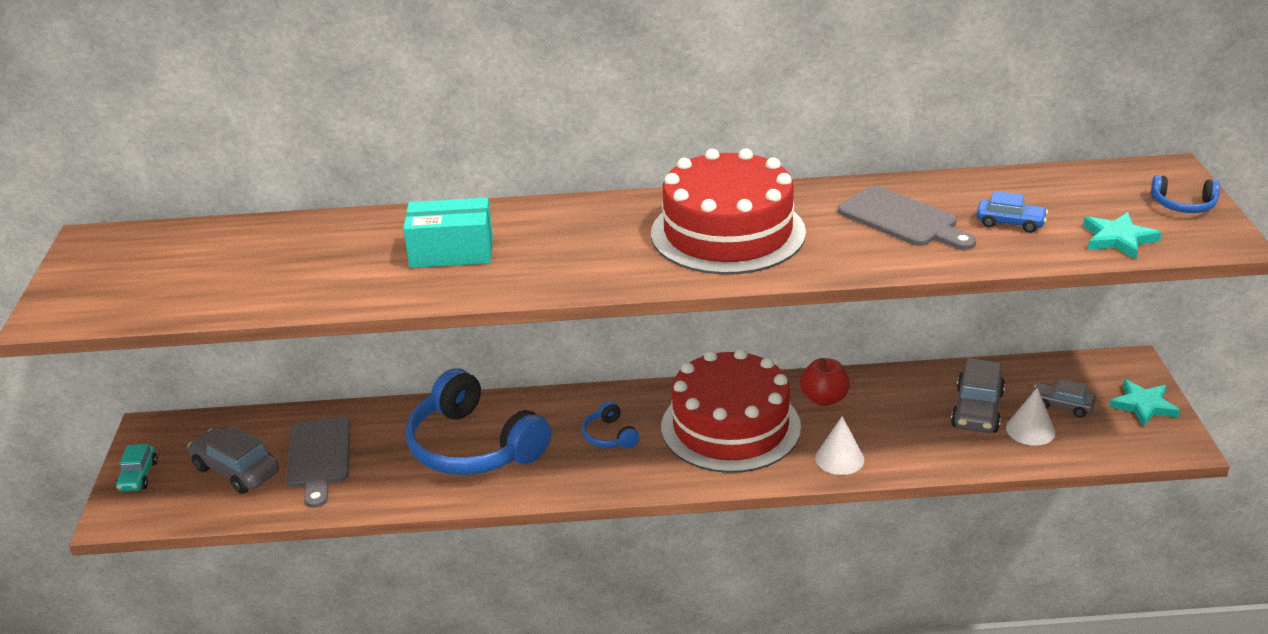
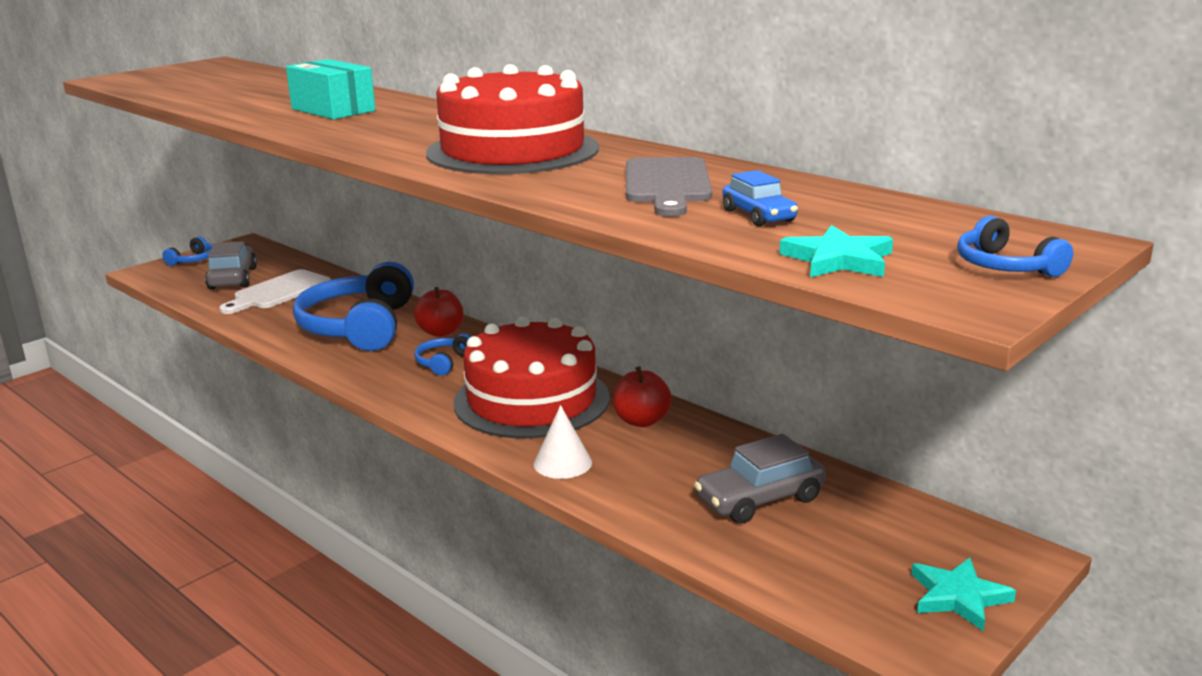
camera: 45 degrees right, 10 degrees down
turquoise car [116,444,158,491] -> blue headphones [162,236,214,266]
grey cutting board [286,417,351,508] -> white cutting board [219,269,331,314]
white cone [1006,387,1056,446] -> none
grey car [1032,379,1096,417] -> none
none -> red apple [414,287,464,337]

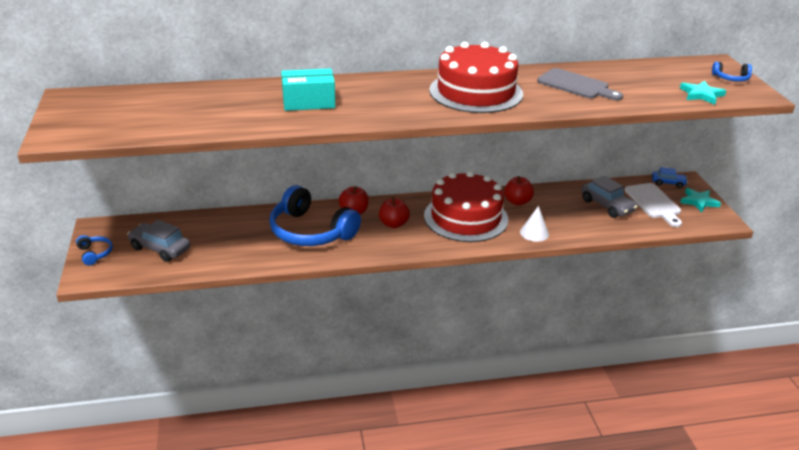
camera: 55 degrees left, 10 degrees up
white cutting board [219,269,331,314] -> white cutting board moved to [625,183,682,227]
blue headphones [414,334,471,376] -> red apple [379,197,410,228]
grey car [694,434,826,524] -> grey car turned 45 degrees counterclockwise [581,175,638,218]
blue car [722,170,798,227] -> blue car moved to [652,167,688,188]

